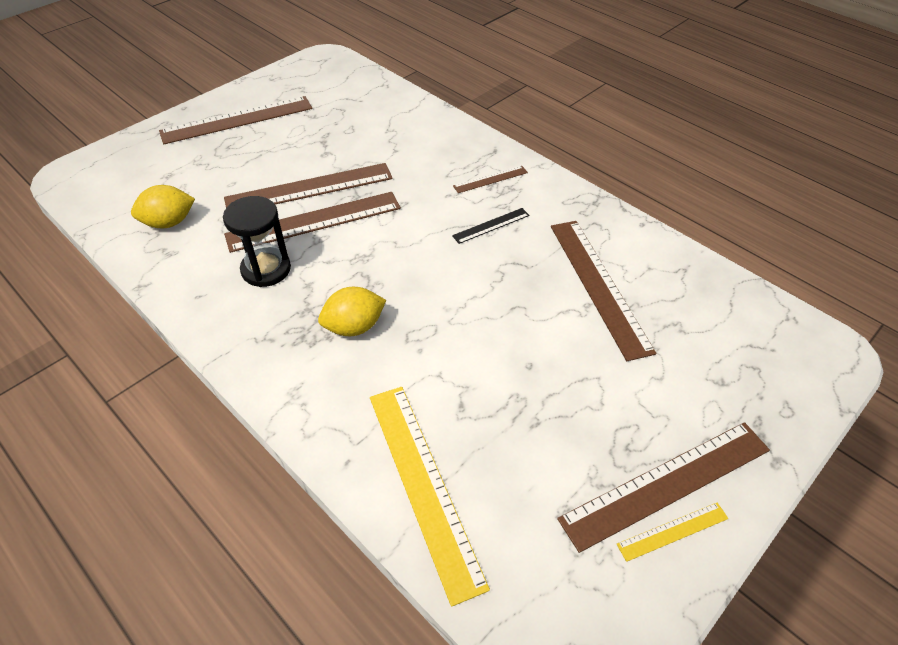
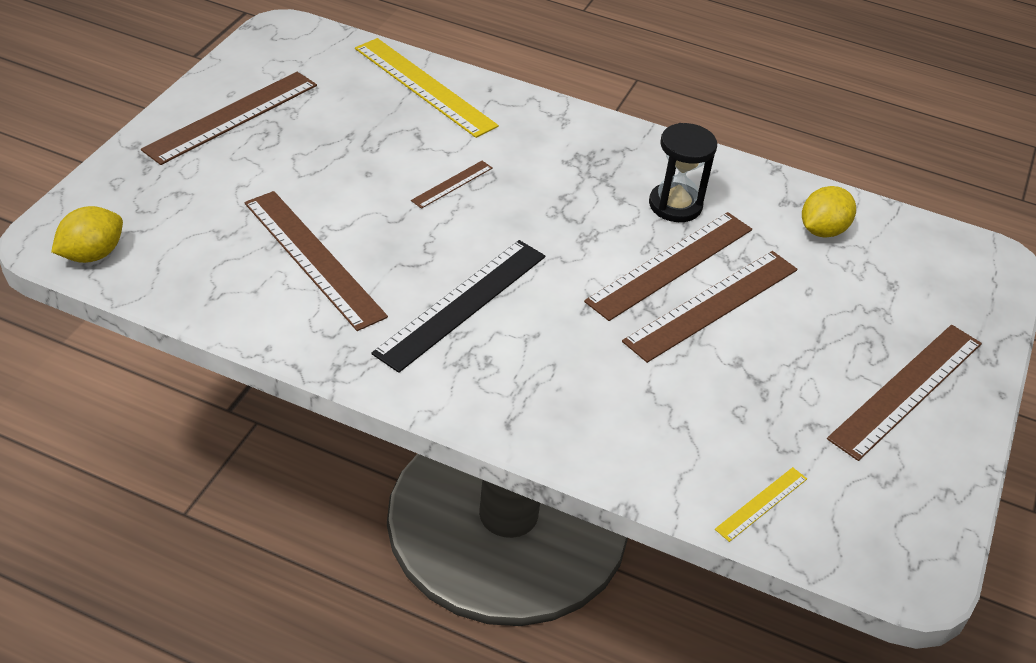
camera: 155 degrees right, 5 degrees down
yellow lemon [318,287,386,336] -> yellow lemon moved to [51,206,123,263]
black ruler [452,208,530,244] -> black ruler [371,240,545,373], size x2.08
brown ruler [453,166,528,193] -> brown ruler moved to [411,161,492,209]
yellow ruler [617,503,729,562] -> yellow ruler moved to [715,467,807,542]

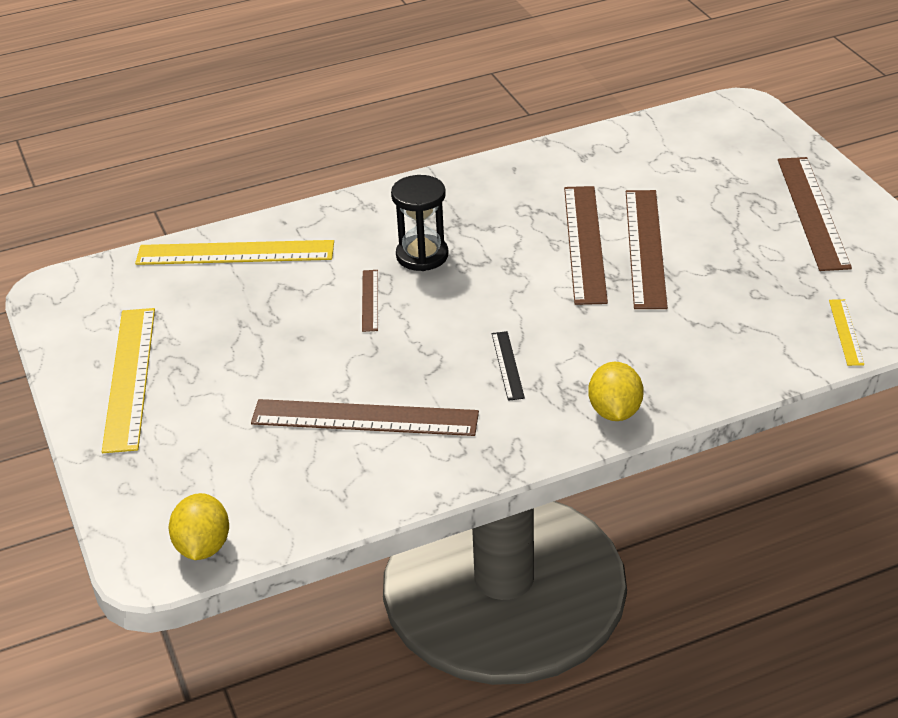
camera: 40 degrees left, 5 degrees down
brown ruler [141,72,317,165] -> yellow ruler [102,308,155,453]
black ruler [371,240,545,373] -> black ruler [492,331,525,401], size x0.48
black hourglass [649,123,717,222] -> black hourglass moved to [391,175,449,271]
yellow lemon [802,186,856,238] -> yellow lemon moved to [588,362,644,421]

